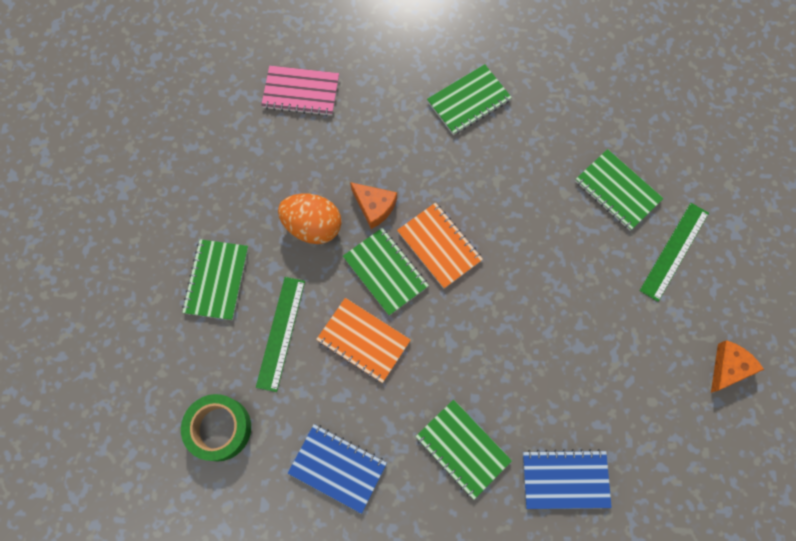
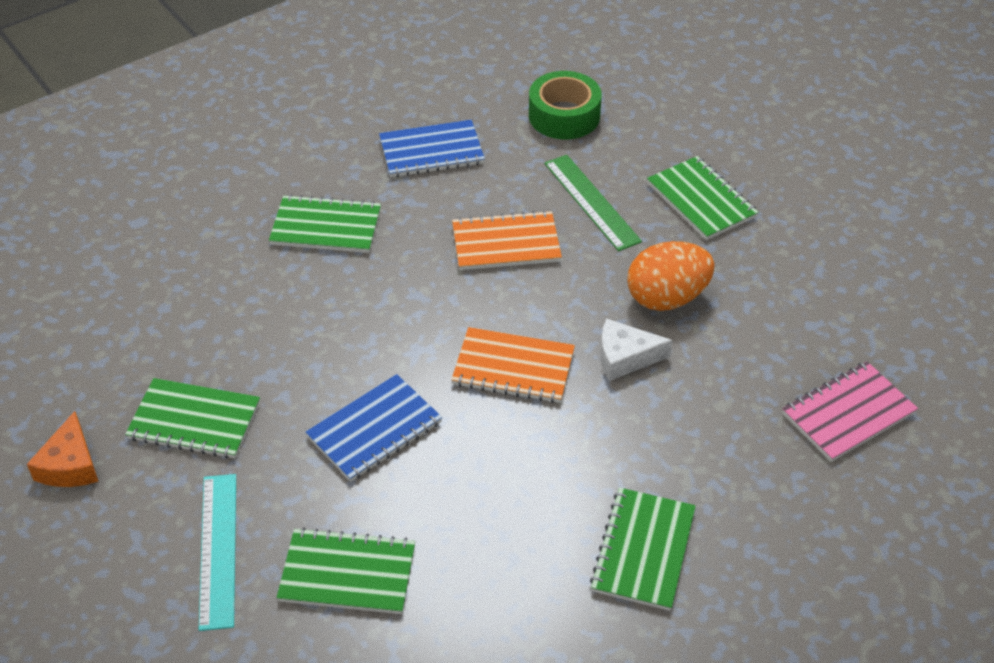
camera: 140 degrees right, 25 degrees down
green notebook [343,228,429,316] -> green notebook moved to [125,378,260,459]
orange cheese [350,182,397,229] -> white cheese [600,318,673,381]
blue notebook [523,449,612,509] -> blue notebook moved to [306,374,442,482]
green ruler [640,203,709,302] -> turquoise ruler [199,474,236,631]

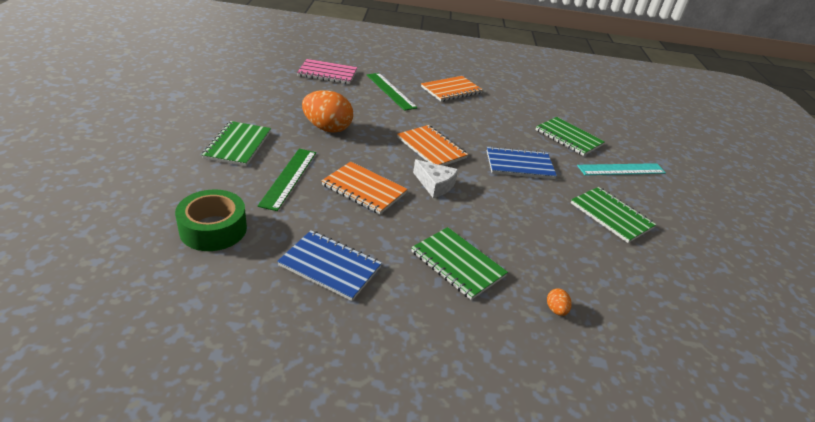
camera: 145 degrees left, 10 degrees down
orange cheese [27,411,99,487] -> none
turquoise ruler [199,474,236,631] -> turquoise ruler turned 45 degrees clockwise [577,163,666,175]
green notebook [590,488,696,611] -> orange notebook [421,76,483,101]
white cheese [600,318,673,381] -> white cheese moved to [413,159,458,198]
none -> green ruler [367,73,418,111]
none -> orange egg [547,288,572,316]

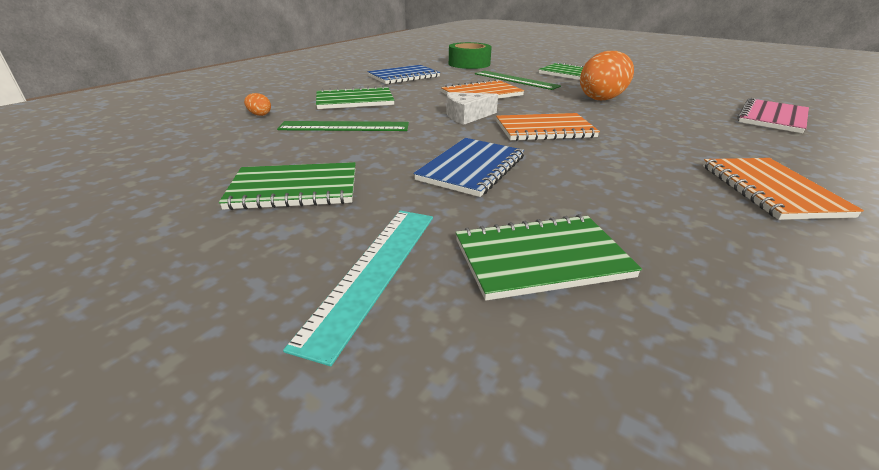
camera: 125 degrees right, 5 degrees down
green ruler [367,73,418,111] -> green ruler moved to [277,121,409,131]

